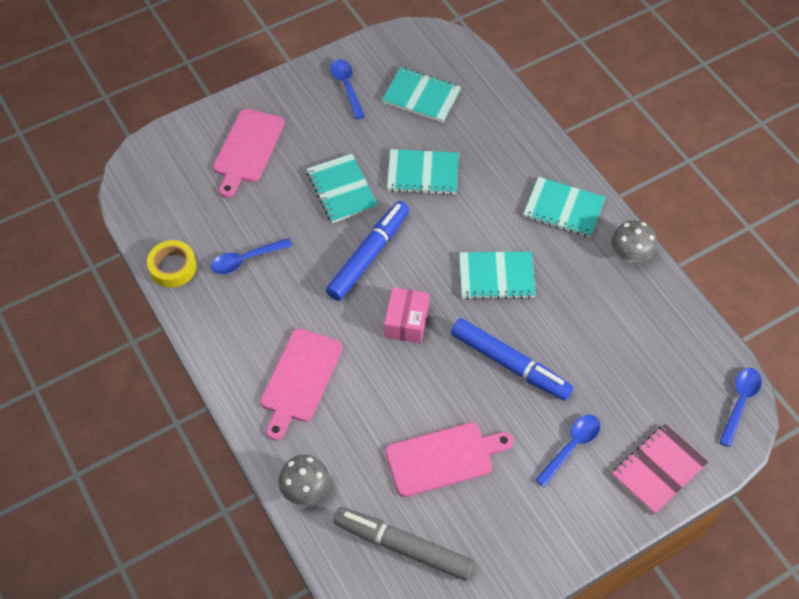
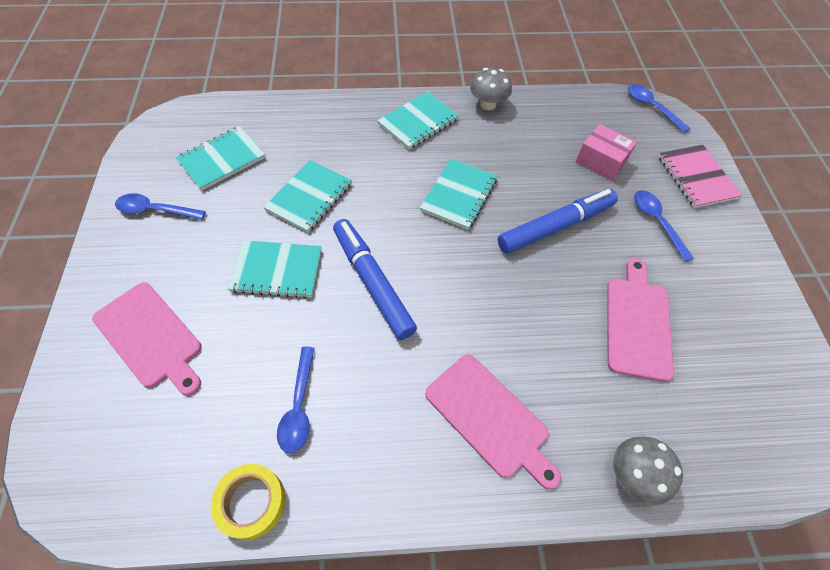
camera: 65 degrees left, 0 degrees up
grey marker [333,507,475,581] -> none
pink box [384,287,429,343] -> pink box moved to [576,124,637,181]

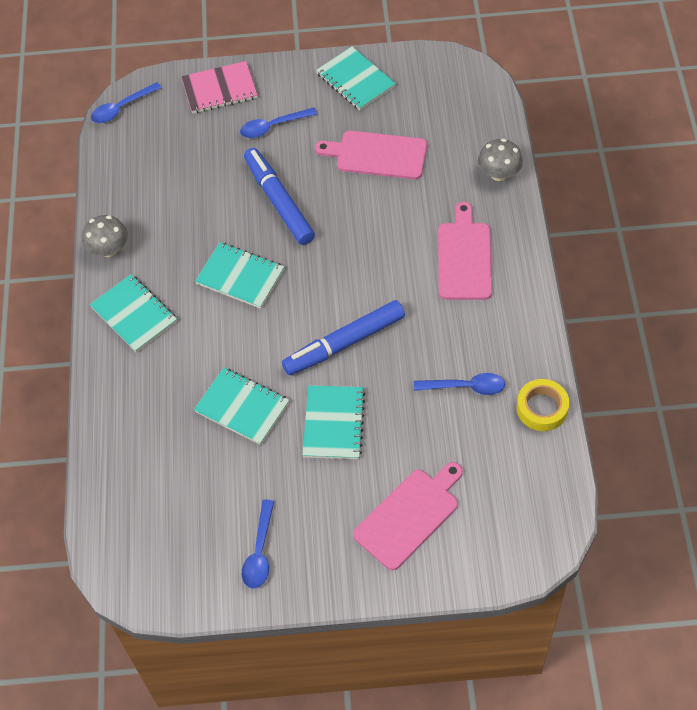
camera: 85 degrees left, 0 degrees up
turquoise notebook [176,126,266,191] -> turquoise notebook moved to [316,47,396,110]
pink cutting board [425,354,561,489] -> pink cutting board turned 45 degrees counterclockwise [438,202,492,300]
pink box [576,124,637,181] -> none

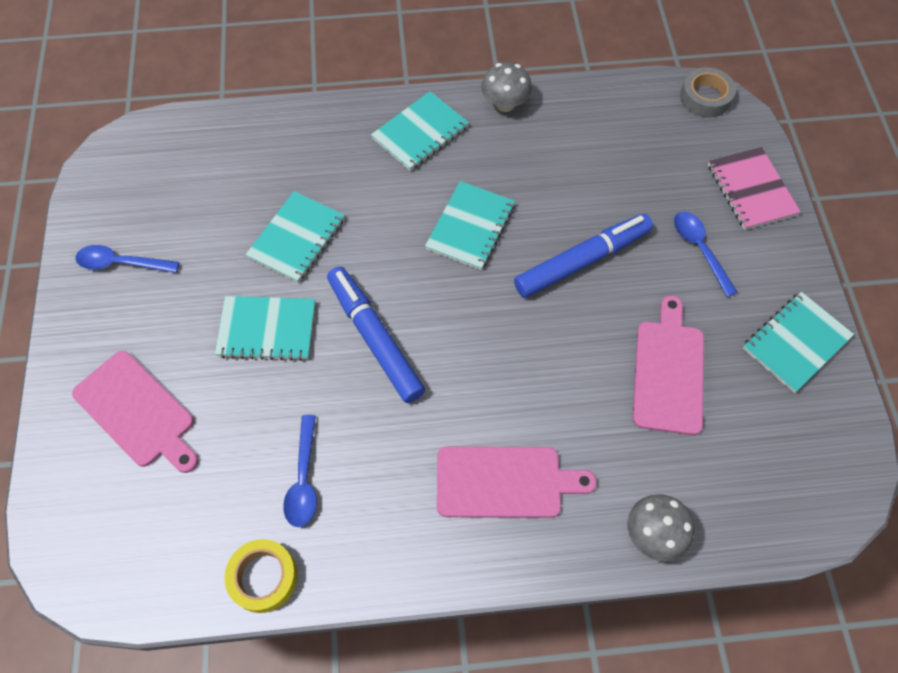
camera: 85 degrees right, 5 degrees up
blue spoon [91,82,162,123] -> grey tape [680,67,736,118]

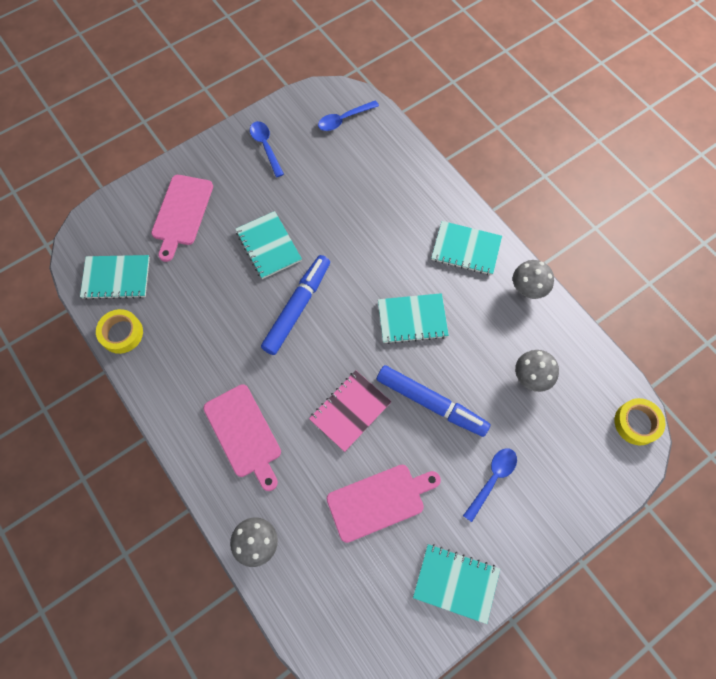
camera: 60 degrees right, 5 degrees up
turquoise notebook [245,191,345,283] -> turquoise notebook moved to [80,255,150,300]
blue spoon [283,415,317,527] -> blue spoon moved to [318,100,379,131]
grey tape [680,67,736,118] -> yellow tape [614,398,665,445]
pink notebook [708,147,801,230] -> pink notebook moved to [309,371,391,452]
none -> grey mushroom [515,350,559,392]

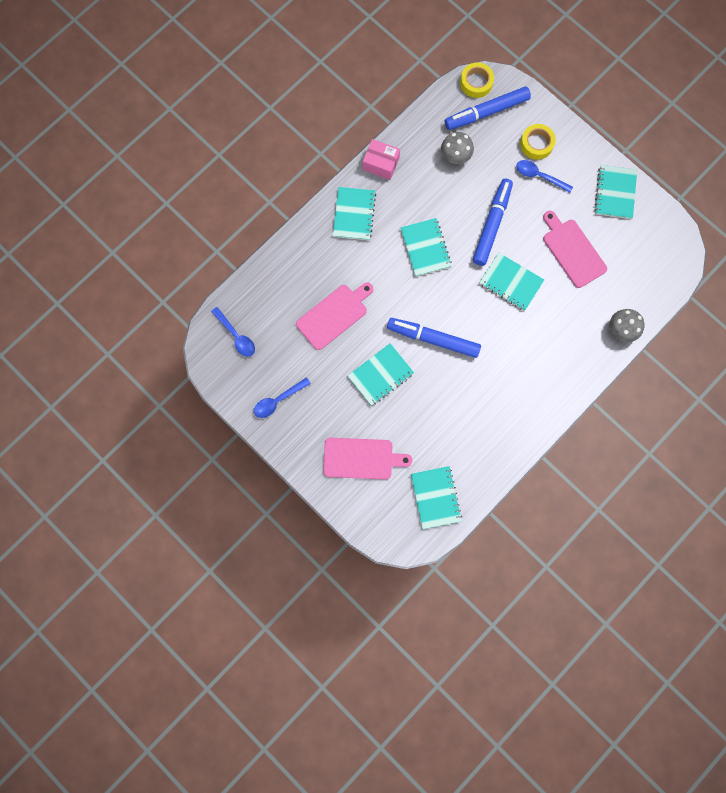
camera: 100 degrees left, 10 degrees up
yellow tape [96,309,143,354] -> yellow tape moved to [520,124,556,160]
pink cutting board [203,384,281,491] -> pink cutting board moved to [296,282,373,350]
pink notebook [309,371,391,452] -> turquoise notebook [479,253,544,311]
grey mushroom [513,260,554,299] -> pink box [363,139,400,180]
none -> blue marker [445,87,531,130]

